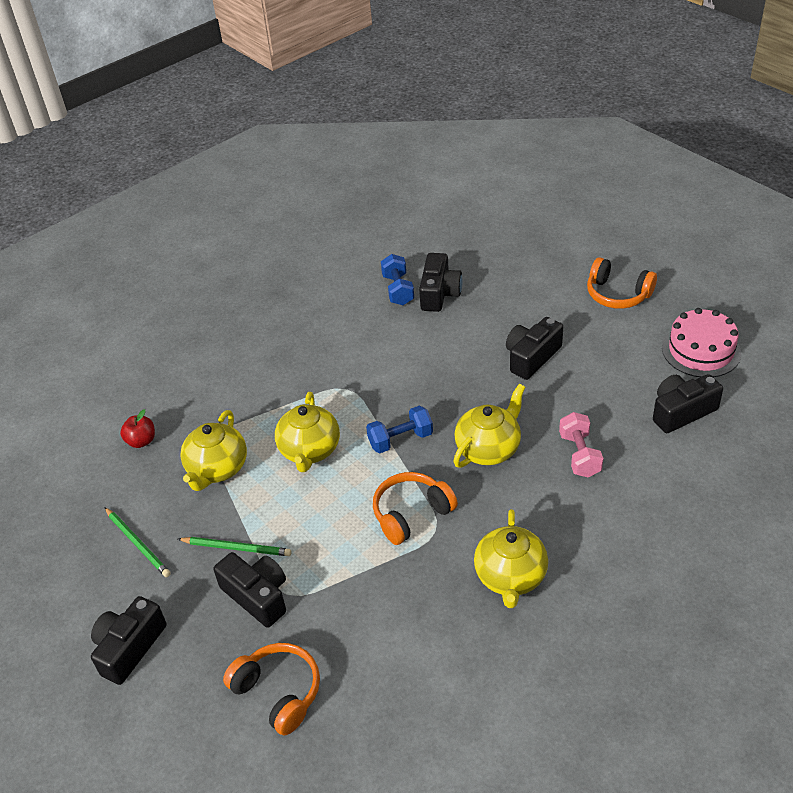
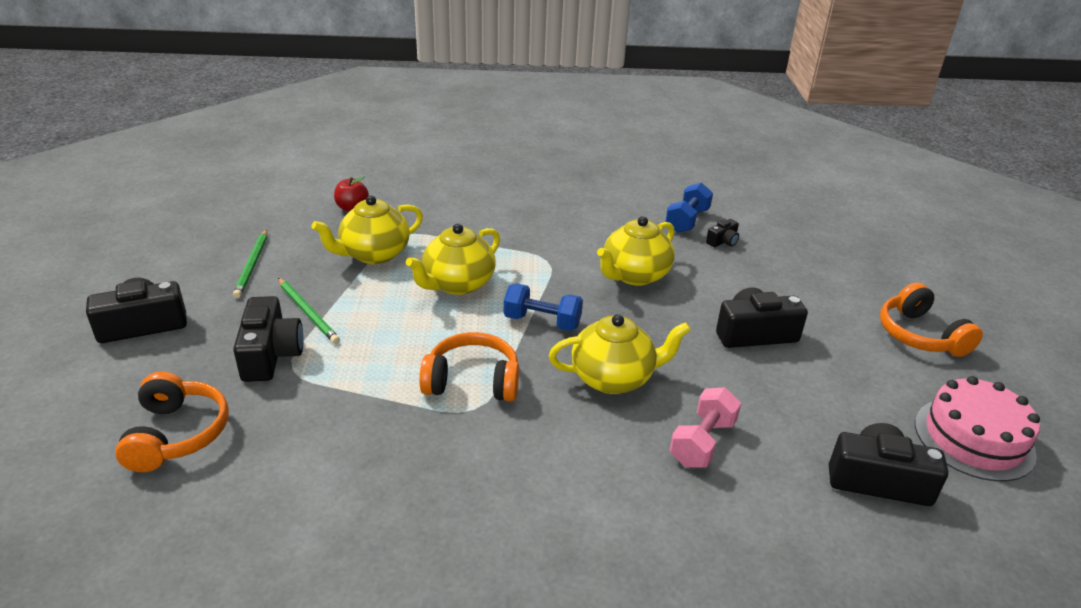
camera: 35 degrees right, 10 degrees down
black camera [419,253,462,312] -> black camera [706,219,739,247], size x0.51
yellow teapot [474,509,548,608] -> yellow teapot moved to [597,216,675,286]

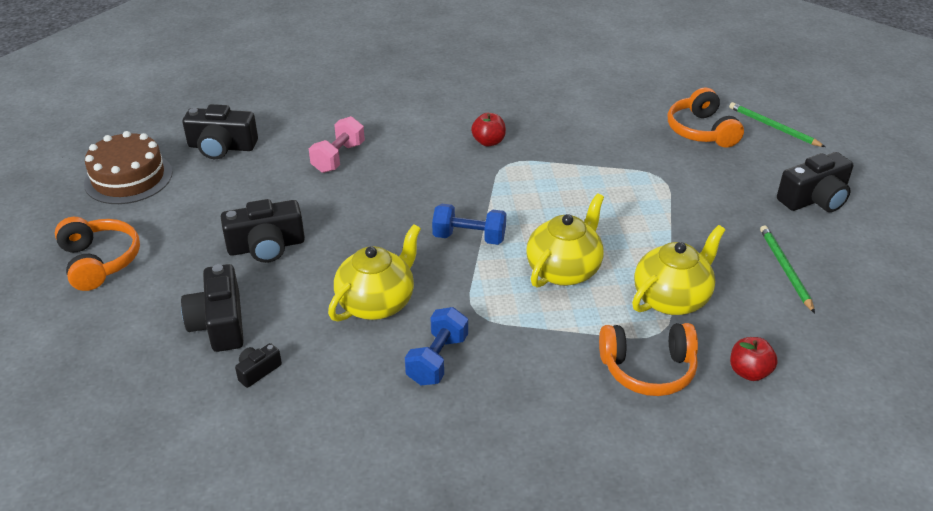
camera: 175 degrees right, 5 degrees up
black camera [233,296,304,382] -> black camera moved to [181,264,244,352]
green pencil [278,278,340,344] -> green pencil moved to [729,102,825,147]
orange headphones [419,332,519,401] -> orange headphones moved to [599,323,698,396]
yellow teapot [549,314,691,394] -> none
blue dumbbell [665,182,713,233] -> blue dumbbell moved to [405,307,468,385]
pink cake [915,376,1040,481] -> brown cake [84,131,172,204]
none -> red apple [471,113,506,147]

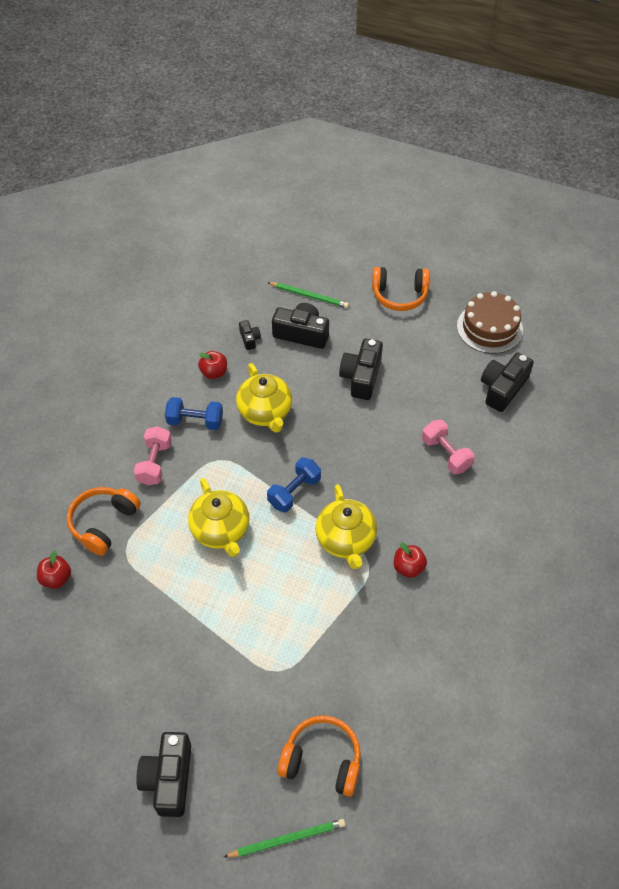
camera: 120 degrees right, 15 degrees up
blue dumbbell [405,307,468,385] -> blue dumbbell turned 45 degrees counterclockwise [165,397,223,430]
yellow teapot [632,225,725,315] -> yellow teapot moved to [315,484,377,569]
green pencil [760,226,815,313] -> green pencil moved to [267,282,349,308]
none -> pink dumbbell [134,426,172,486]
none -> red apple [198,351,227,379]

